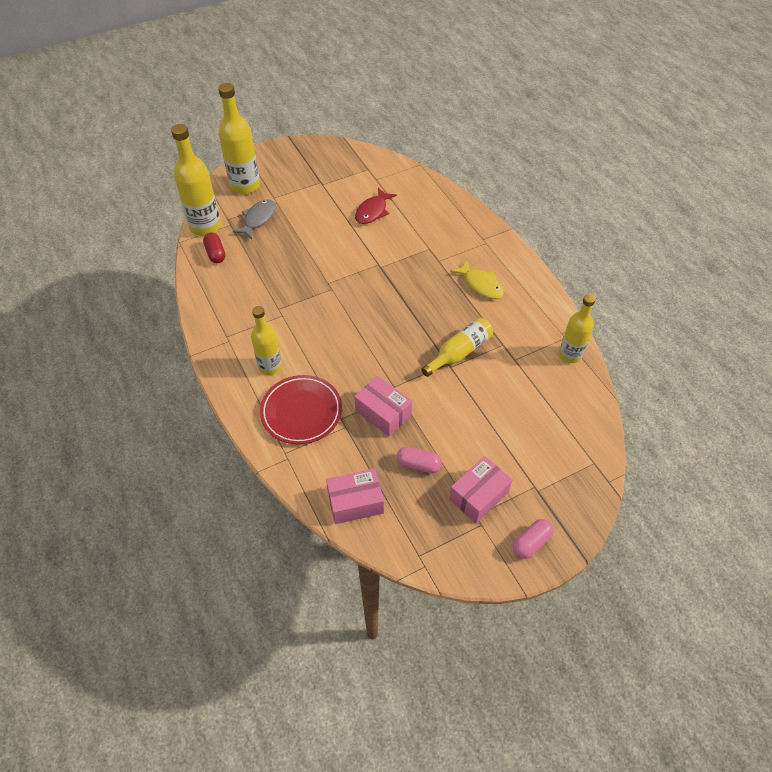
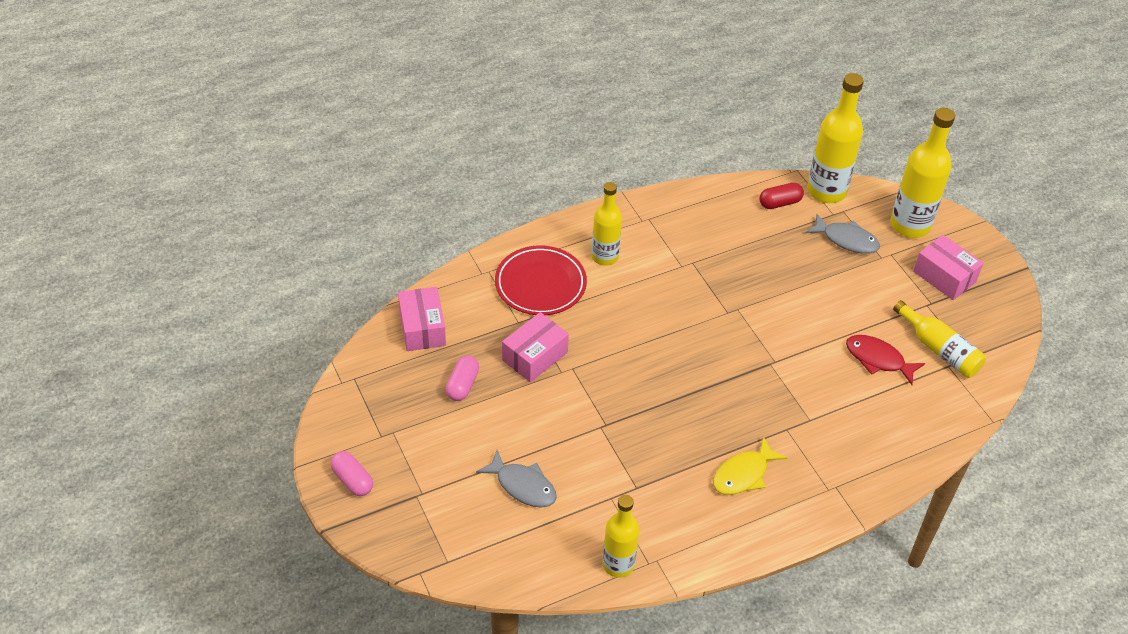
camera: 90 degrees right, 5 degrees down
yellow bottle [421,318,493,377] -> yellow bottle moved to [893,300,986,378]
pink box [449,456,513,523] -> pink box moved to [913,235,983,300]
none -> grey fish [476,450,557,508]

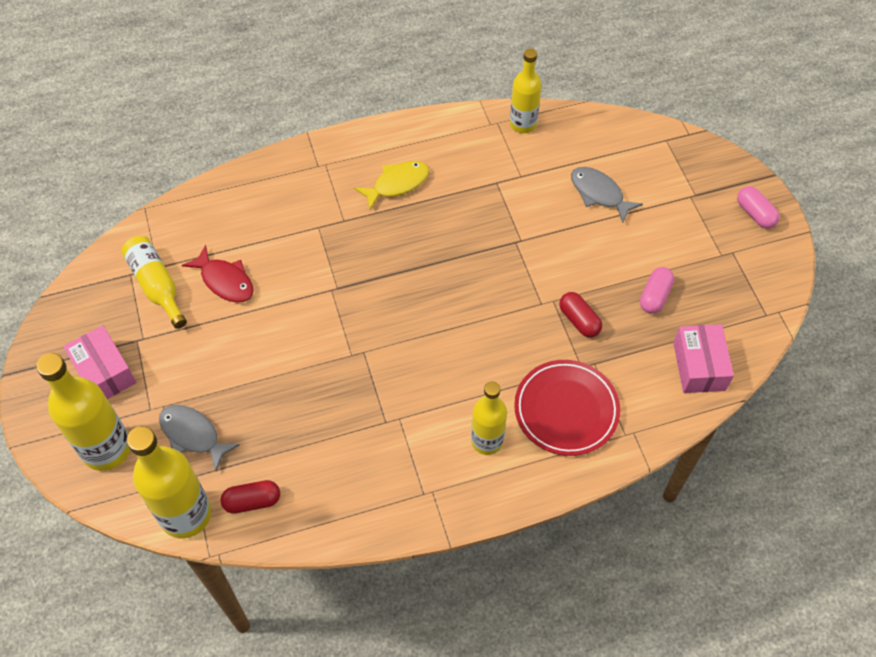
camera: 170 degrees left, 10 degrees up
pink box [502,312,569,382] -> red capsule [559,292,602,337]

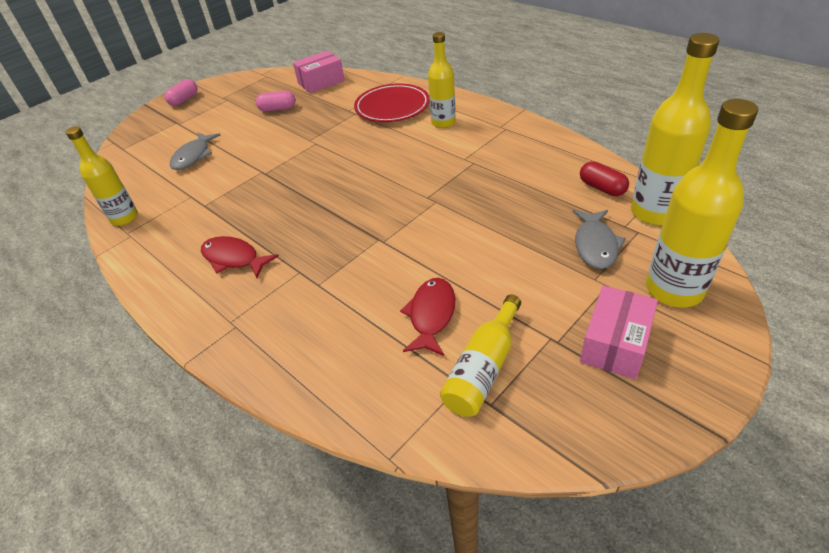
camera: 115 degrees left, 15 degrees down
yellow fish [354,161,429,210] -> red fish [201,236,279,278]
red capsule [559,292,602,337] -> none

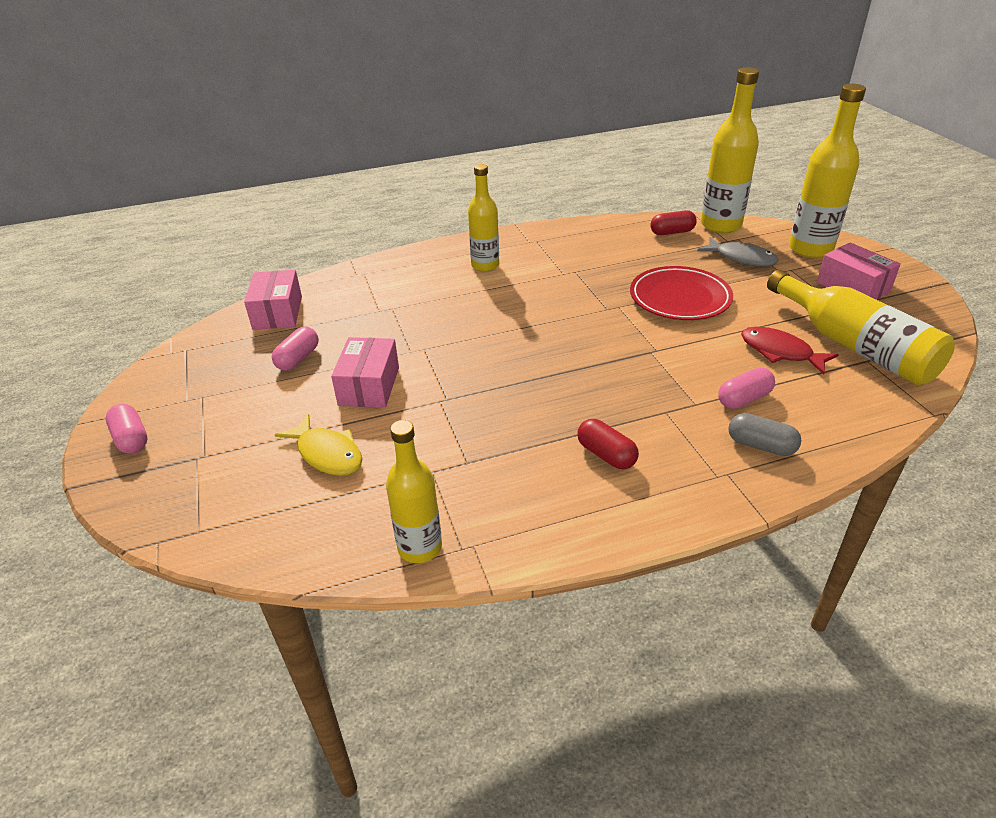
camera: 65 degrees left, 5 degrees down
grey fish [170,132,220,170] -> yellow fish [275,414,362,476]
red fish [201,236,279,278] -> red capsule [577,419,639,469]
red plate [354,83,430,122] -> red plate moved to [630,266,733,320]
yellow bottle [440,295,521,417] -> yellow bottle [767,270,955,385], size x1.54
none -> pink box [331,337,399,408]
none -> pink capsule [718,367,775,409]
none -> grey capsule [728,413,801,456]

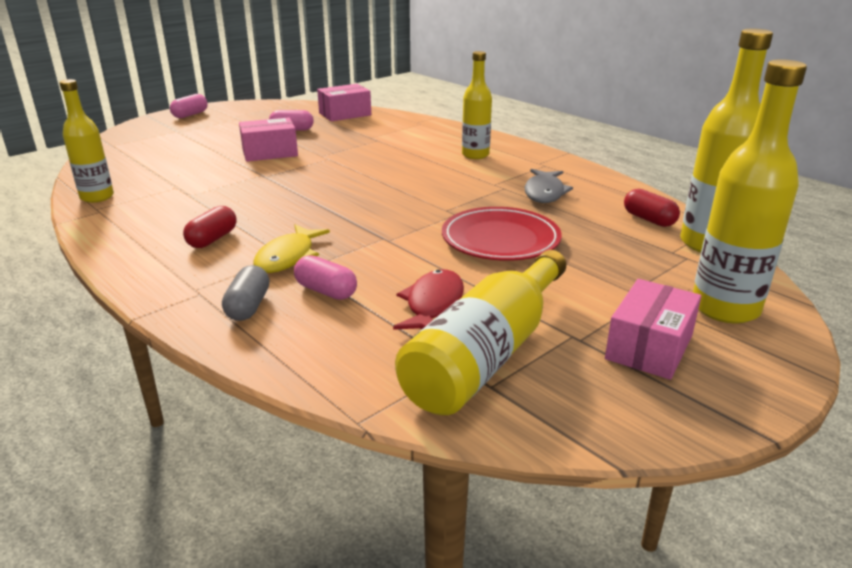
camera: 65 degrees right, 10 degrees down
yellow fish [275,414,362,476] -> yellow fish moved to [253,224,330,273]
grey fish [697,237,779,267] -> grey fish moved to [525,169,573,203]

